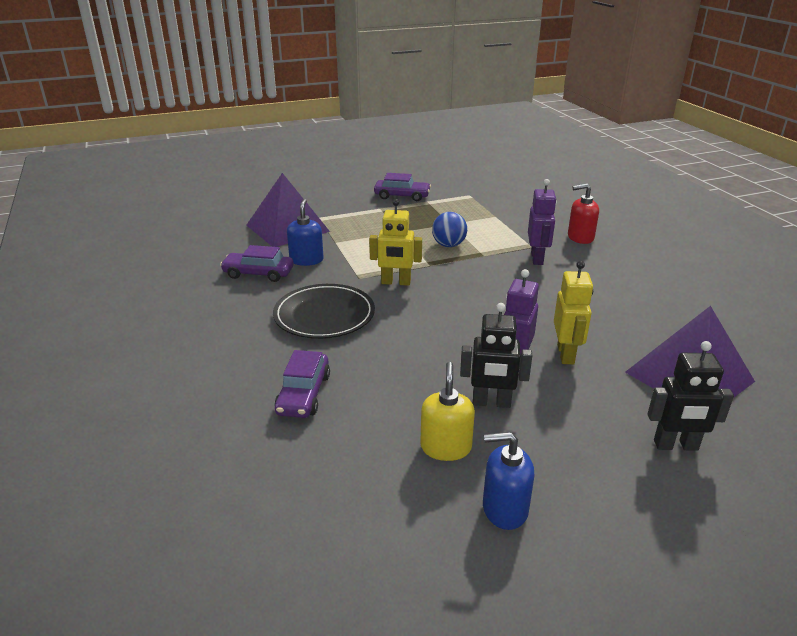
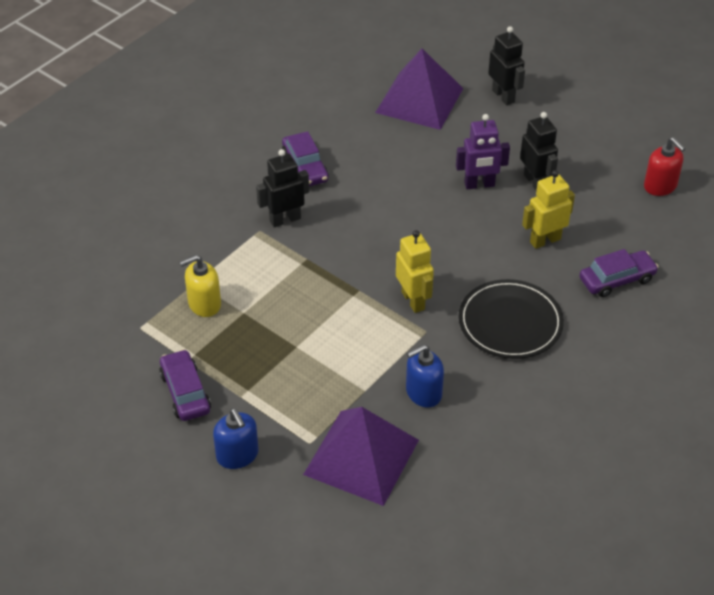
camera: 120 degrees left, 15 degrees up
purple car [220,245,293,282] -> purple car moved to [282,131,329,186]
yellow soap dispenser [420,362,475,461] -> yellow soap dispenser moved to [179,255,221,317]
blue ball [432,212,467,247] -> none
blue soap dispenser [483,432,534,530] -> blue soap dispenser moved to [213,408,259,469]
purple robot [528,179,557,265] -> black robot [256,149,309,227]
yellow robot [554,261,593,364] -> yellow robot moved to [522,170,575,249]
red soap dispenser [568,184,599,244] -> red soap dispenser moved to [644,137,686,196]

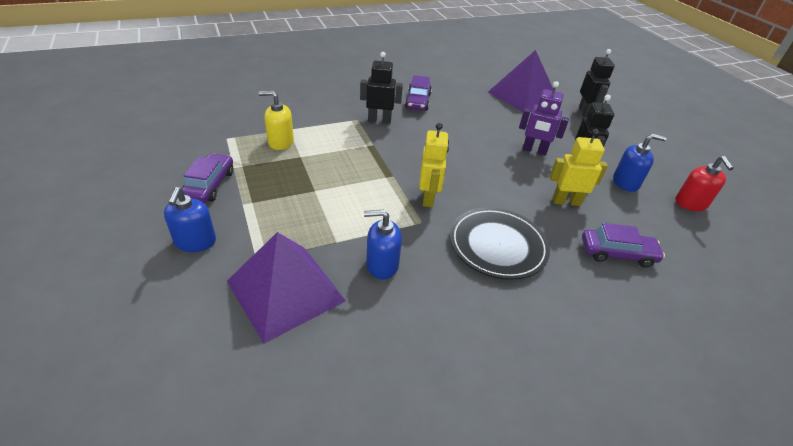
camera: 25 degrees right, 5 degrees down
none -> blue soap dispenser [613,134,667,192]

